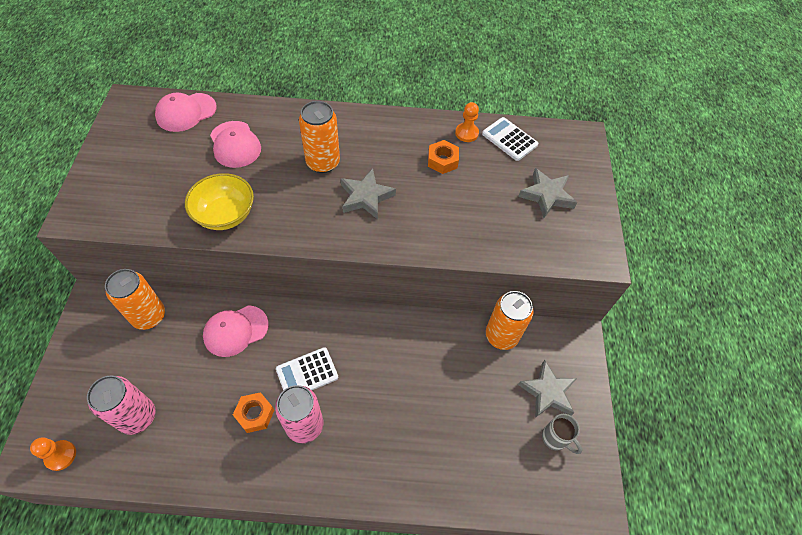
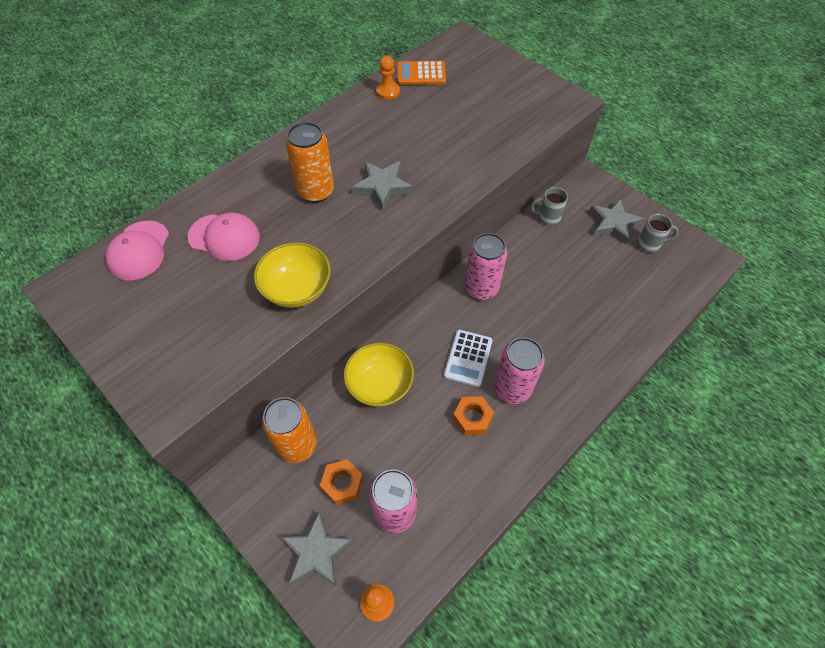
camera: 45 degrees left, 0 degrees up
pink cap [203,305,269,357] -> yellow bowl [344,343,414,407]
orange nut [428,140,459,174] -> orange nut moved to [320,459,363,505]
white calculator [482,117,538,161] -> orange calculator [397,61,446,85]
orange can [486,291,534,350] -> grey mug [530,187,568,226]
grey star [518,168,577,218] -> grey star moved to [281,512,353,586]
none -> pink can [465,233,507,300]

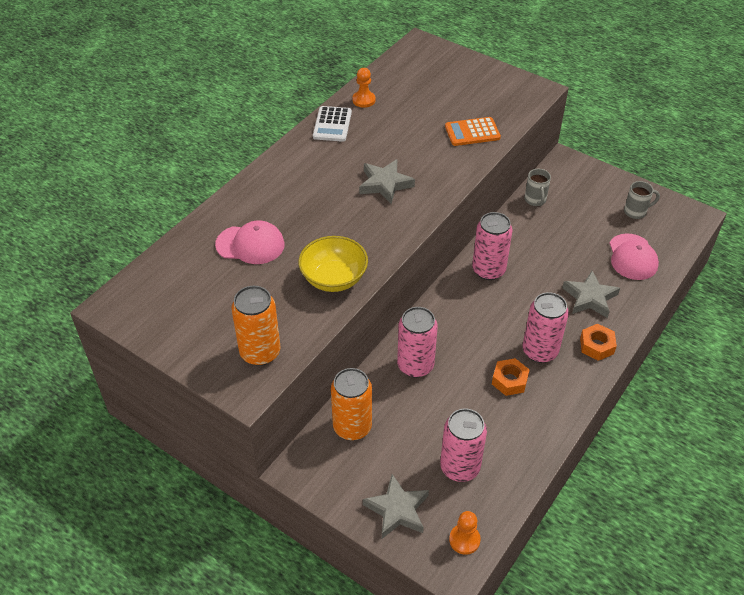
camera: 10 degrees left, 10 degrees down
pink cap [106,221,169,280] -> pink cap moved to [609,233,659,280]
orange can [286,122,334,203] -> orange can moved to [231,286,281,366]
orange nut [320,459,363,505] -> orange nut moved to [580,324,617,361]
yellow bowl [344,343,414,407] -> pink can [397,307,438,378]
orange calculator [397,61,446,85] -> orange calculator moved to [445,117,501,146]
white calculator [444,330,493,387] -> white calculator moved to [313,106,352,142]
grey mug [530,187,568,226] -> grey mug turned 90 degrees counterclockwise [524,169,551,206]
grey star [589,199,644,244] -> grey star moved to [562,271,620,318]

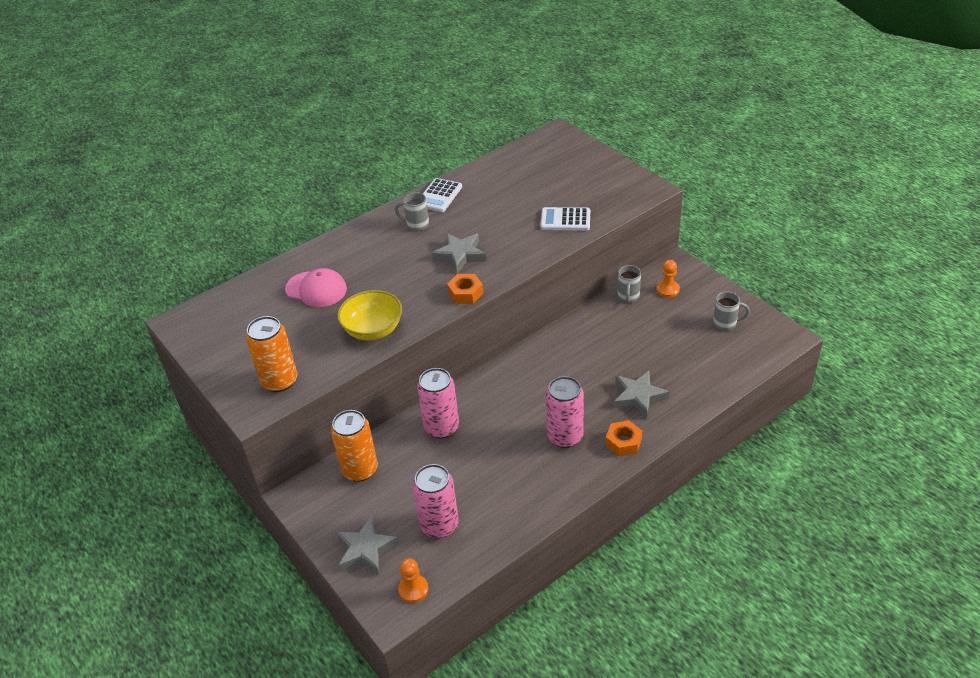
camera: 20 degrees right, 5 degrees down
orange pawn [352,68,376,108] -> orange pawn moved to [656,260,680,298]
orange calculator [445,117,501,146] -> white calculator [541,207,590,230]
pink can [472,212,512,280] -> none
orange nut [492,358,530,396] -> orange nut moved to [447,274,483,304]
pink cap [609,233,659,280] -> none
none -> grey mug [395,192,429,231]

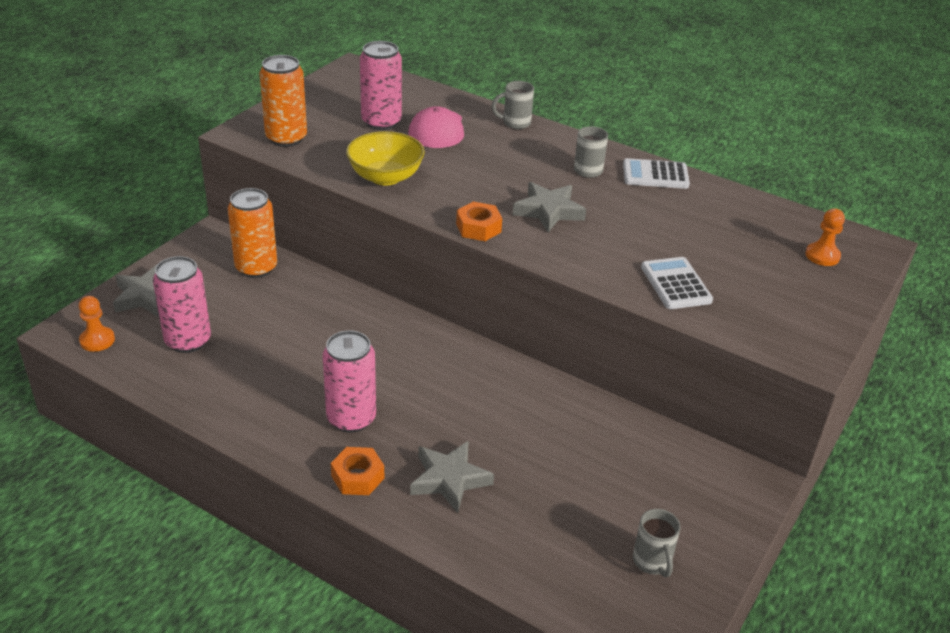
camera: 65 degrees right, 5 degrees down
pink can [417,368,459,438] -> pink can moved to [360,41,402,130]
grey mug [617,265,641,303] -> grey mug moved to [492,81,534,129]
orange pawn [656,260,680,298] -> orange pawn moved to [805,208,845,266]

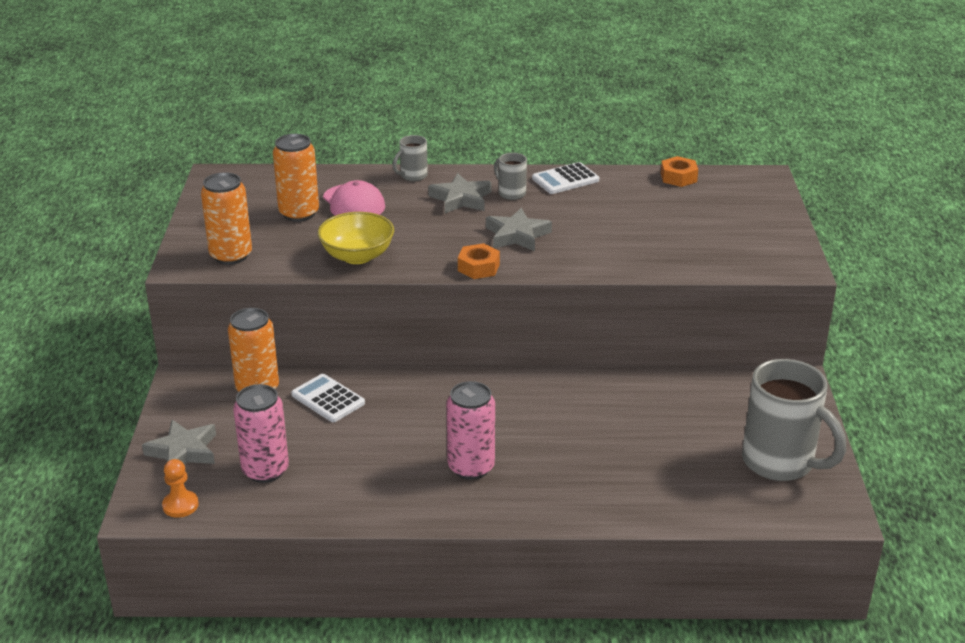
camera: 30 degrees left, 5 degrees down
orange nut [331,447,384,495] -> orange nut moved to [661,156,698,187]
pink can [360,41,402,130] -> orange can [273,134,319,222]
grey star [410,441,494,513] -> grey star moved to [428,173,491,213]
grey mug [633,509,681,577] -> grey mug [742,359,846,481], size x2.17
white calculator [641,257,713,309] -> white calculator moved to [291,374,365,422]
orange pawn [805,208,845,266] -> none

